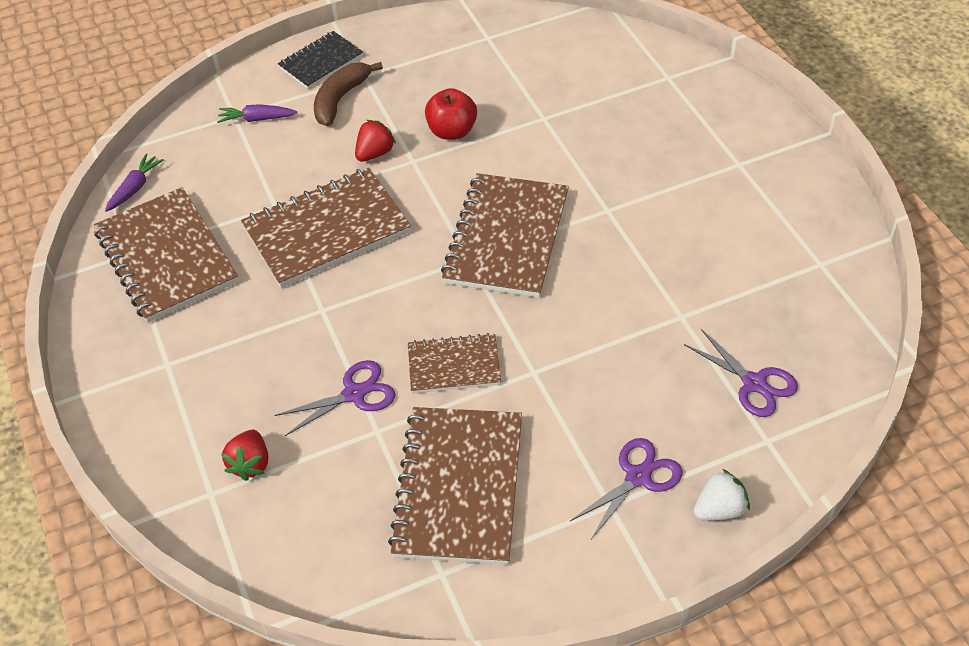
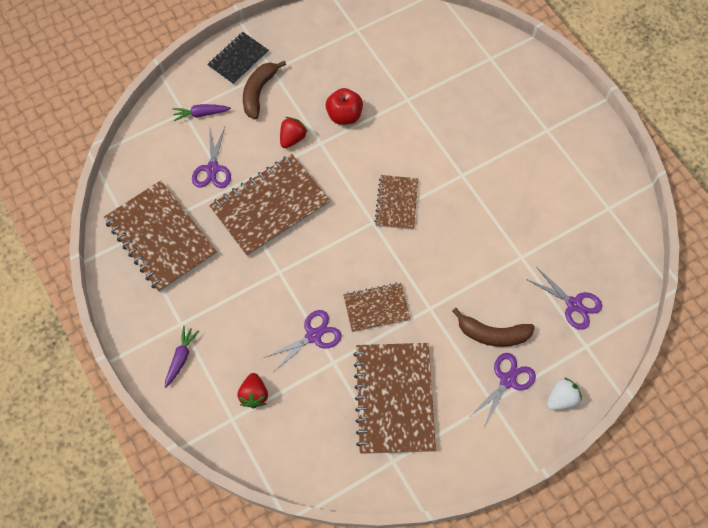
camera: 10 degrees left, 15 degrees up
purple carrot [105,153,164,212] -> purple carrot moved to [165,326,199,388]
brown notebook [441,173,569,298] -> brown notebook [374,175,418,230], size x0.57
none -> purple scissors [192,127,231,188]
none -> brown banana [452,308,535,347]

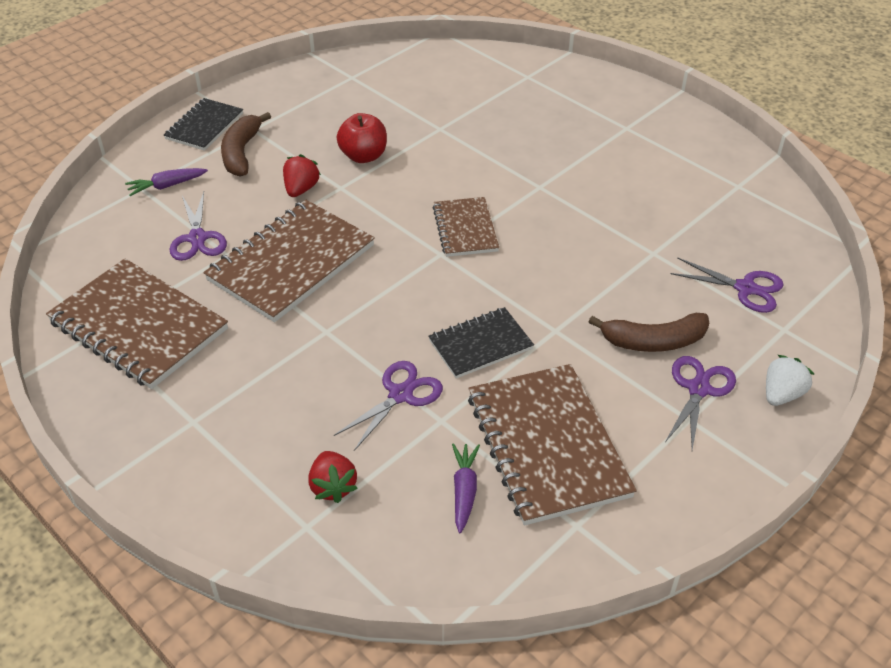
camera: 15 degrees left, 20 degrees down
purple carrot [165,326,199,388] -> purple carrot moved to [452,443,480,533]
brown notebook [343,283,410,332] -> black notebook [428,307,534,379]

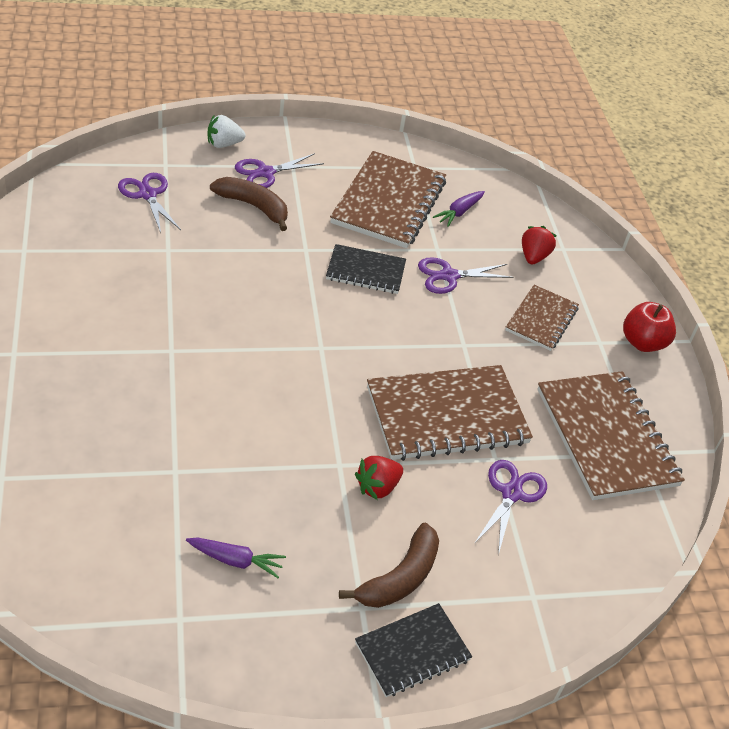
camera: 150 degrees left, 0 degrees up
purple carrot [125,168,208,196] -> purple carrot moved to [186,537,286,578]
red apple [337,113,387,163] -> red apple moved to [623,302,676,352]
brown notebook [433,197,499,257] -> brown notebook moved to [505,285,579,351]

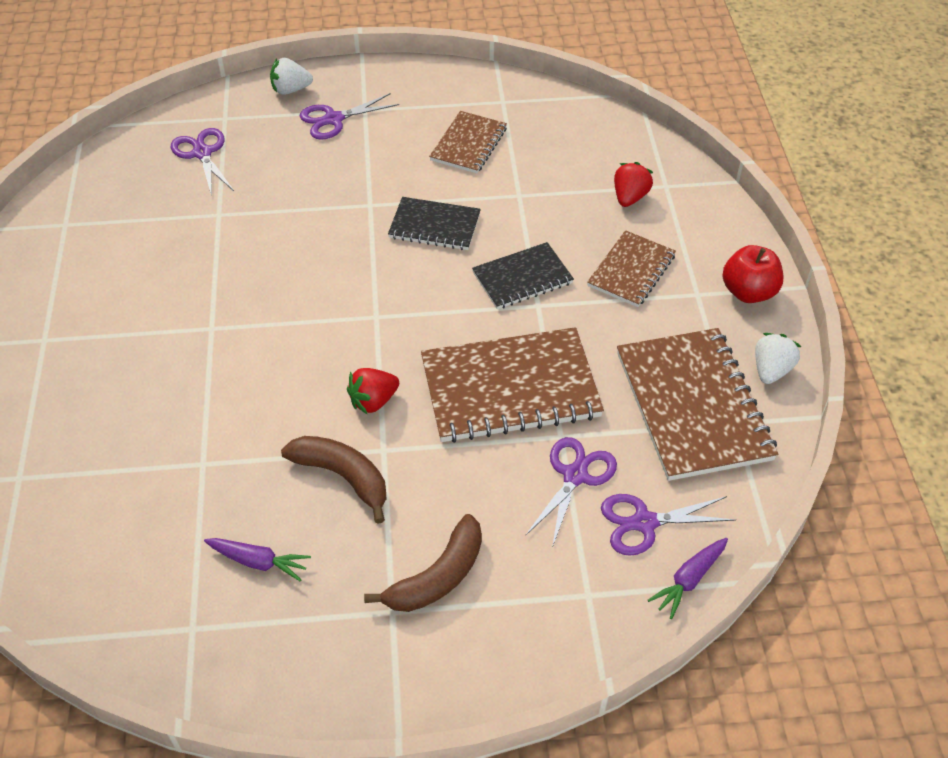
camera: 10 degrees right, 5 degrees up
brown banana [210,177,288,231] -> brown banana moved to [281,436,387,524]
brown notebook [330,151,446,248] -> brown notebook [429,111,507,173], size x0.57
red strawberry [355,456,403,500] -> red strawberry moved to [347,368,399,415]
black notebook [355,603,472,697] -> black notebook moved to [472,242,574,309]
purple scissors [418,257,514,294] -> purple scissors moved to [601,494,736,556]
purple carrot [433,191,485,227] -> purple carrot moved to [648,538,728,619]
none -> white strawberry [755,333,801,384]

